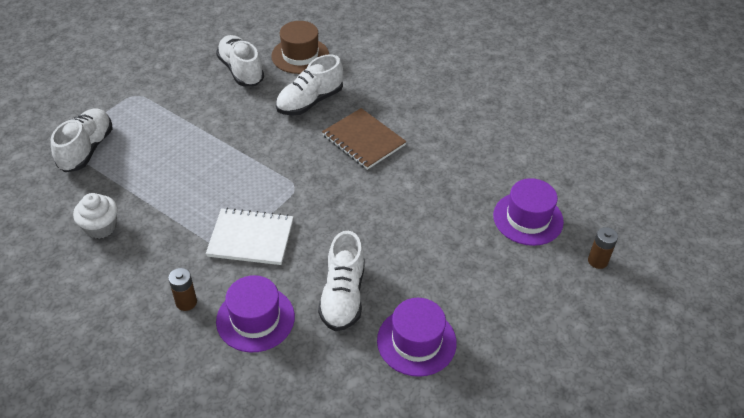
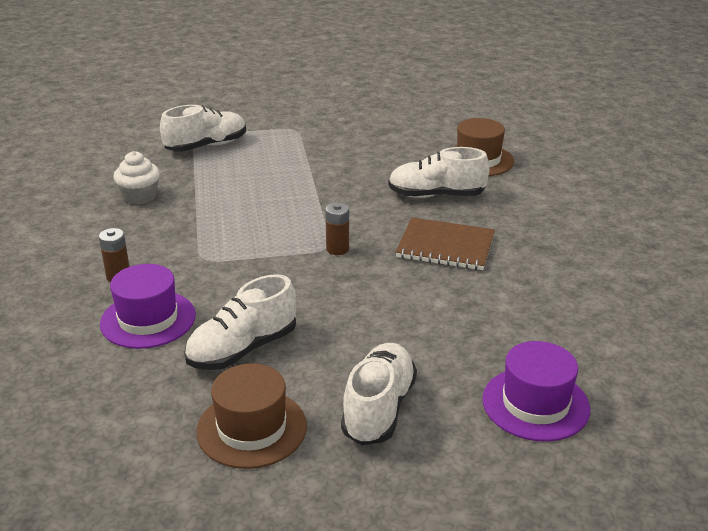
camera: 45 degrees right, 15 degrees down
white notebook [206,208,293,265] -> none
white shoe [216,35,264,86] -> white shoe moved to [341,343,417,445]
brown notebook [322,108,407,170] -> brown notebook turned 75 degrees counterclockwise [396,218,495,270]
purple hat [377,298,457,377] -> brown hat [196,363,307,469]
brown battery [588,227,618,269] -> brown battery moved to [325,203,349,255]

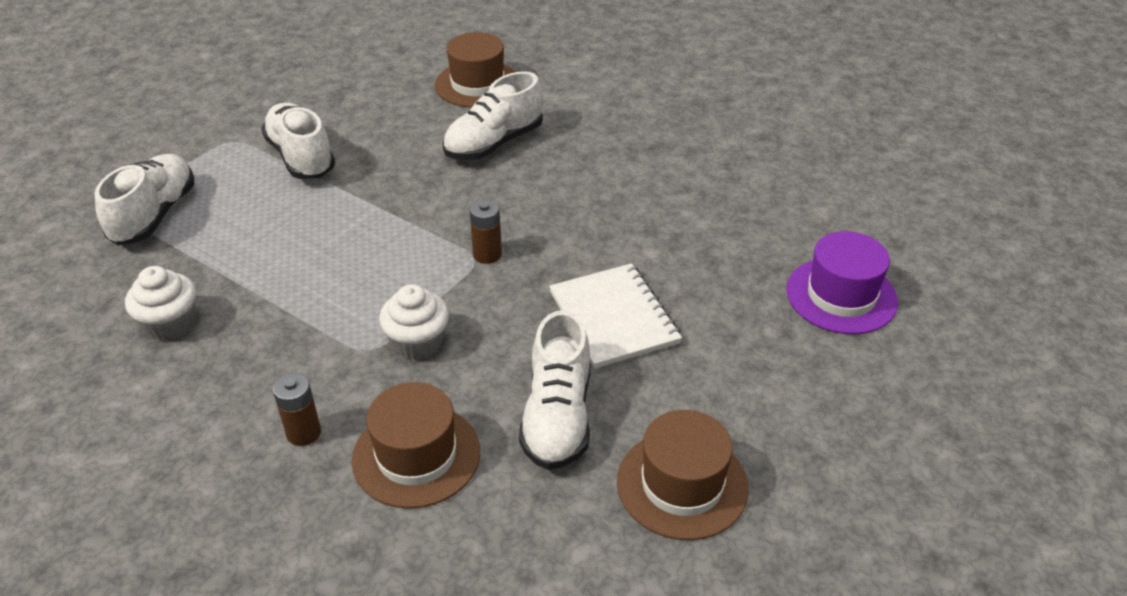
camera: 45 degrees left, 10 degrees up
purple hat [100,264,196,349] -> brown hat [352,382,480,509]
white shoe [341,343,417,445] -> white shoe moved to [261,103,335,179]
brown notebook [396,218,495,270] -> none
none -> white cupcake [379,284,449,360]
none -> white notebook [549,263,682,369]

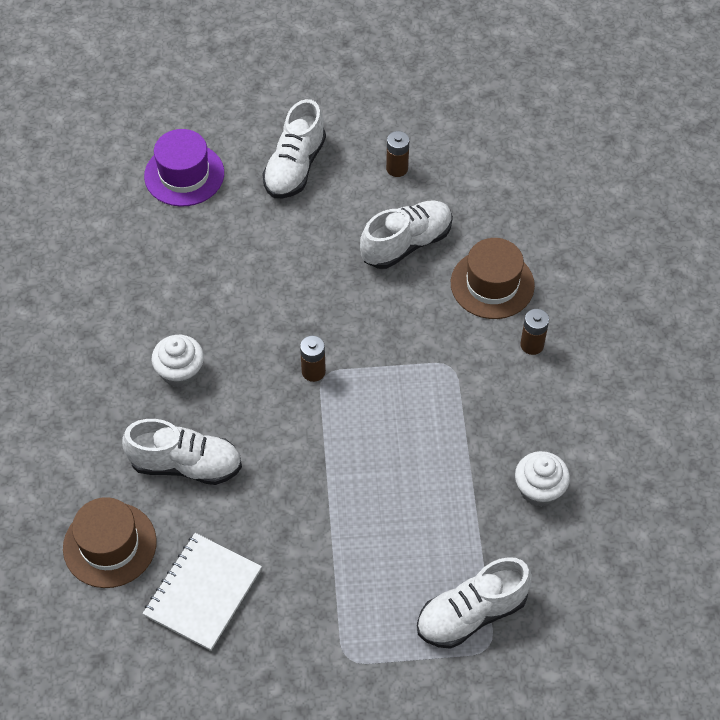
camera: 130 degrees left, 15 degrees up
white shoe [261,103,335,179] -> white shoe moved to [262,99,326,198]
white cupcake [379,284,449,360] -> white cupcake moved to [152,335,204,388]
white notebook [549,263,682,369] -> white notebook moved to [143,533,262,651]
brown hat [617,410,749,540] -> brown battery [386,131,409,177]

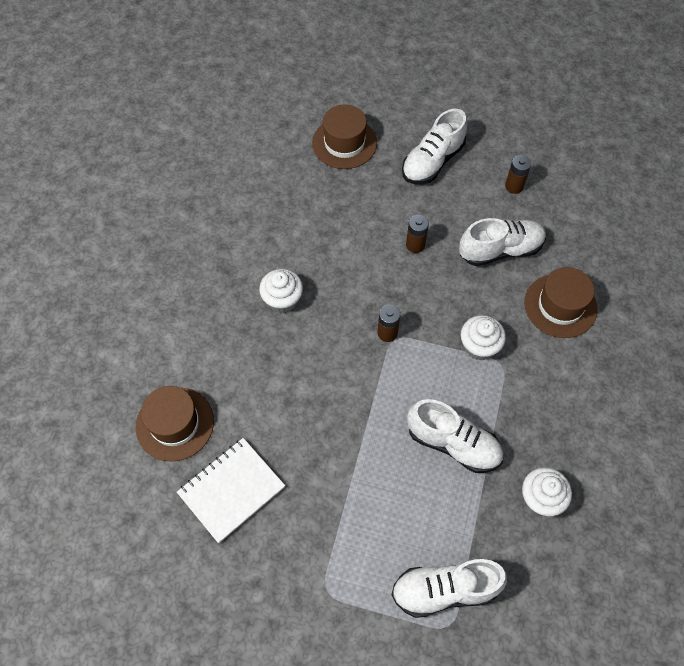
camera: 20 degrees right, 5 degrees up
white shoe [122,419,242,485] -> white shoe moved to [407,399,504,473]
purple hat [144,129,224,207] -> brown hat [312,104,377,169]
brown battery [520,309,549,355] -> brown battery moved to [406,215,429,253]
none -> white cupcake [461,315,506,360]

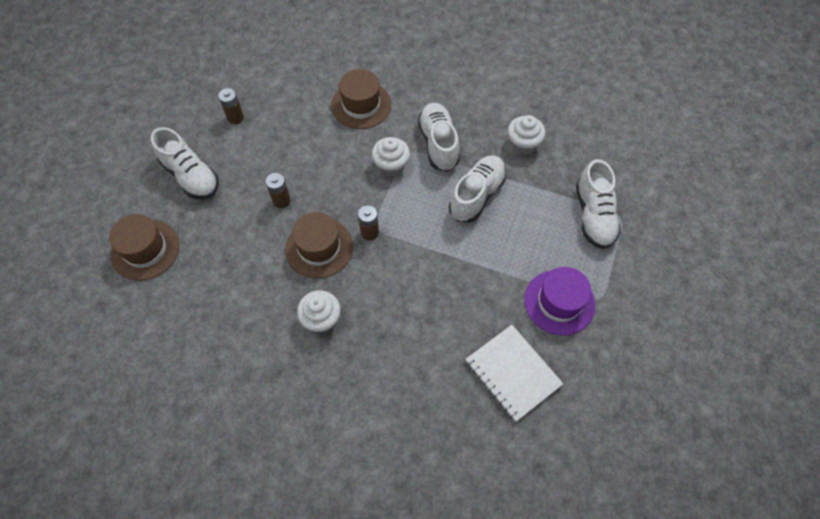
camera: 85 degrees left, 0 degrees up
brown hat [136,386,214,462] -> brown hat moved to [285,212,353,278]
white shoe [459,218,546,266] -> white shoe moved to [418,103,460,172]
none -> purple hat [524,267,595,335]

